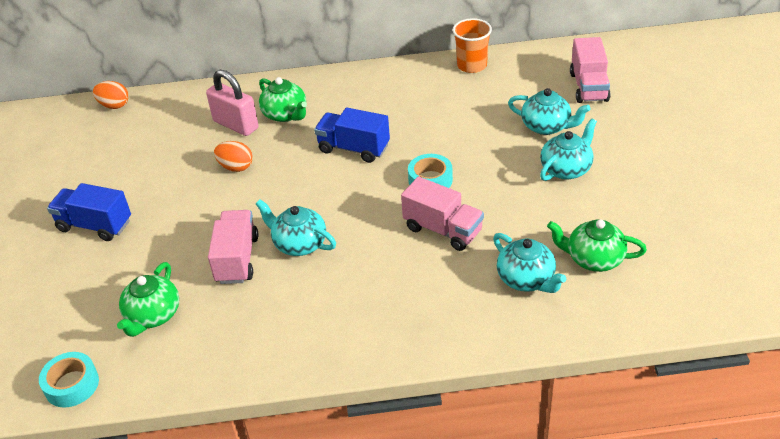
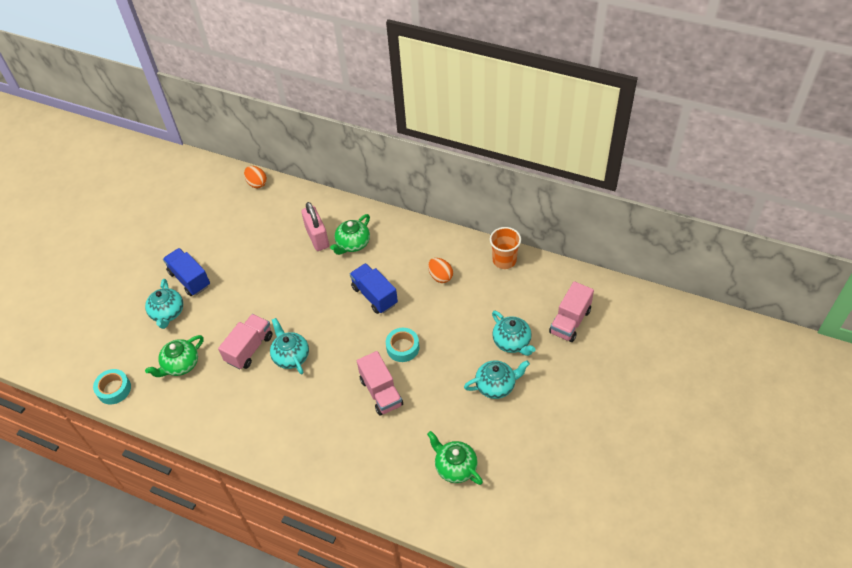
camera: 30 degrees right, 10 degrees up
orange egg [214,141,253,172] -> orange egg moved to [428,258,453,283]
green teapot [259,77,307,122] -> green teapot turned 45 degrees clockwise [330,214,370,255]
turquoise teapot [493,233,566,293] -> turquoise teapot moved to [145,279,183,329]

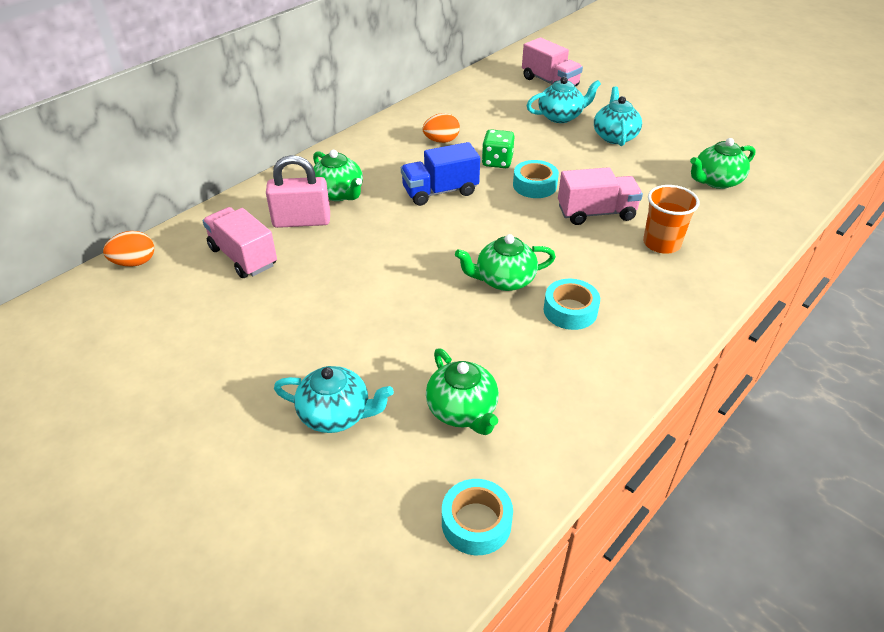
camera: 75 degrees left, 10 degrees down
blue truck [163,248,210,296] -> none
pink truck [218,314,272,369] -> pink truck moved to [202,207,277,278]
turquoise teapot [270,318,309,374] -> green teapot [455,234,556,291]
orange cup [490,227,521,269] -> orange cup moved to [643,185,699,254]
none -> green dice [482,129,515,168]
none -> turquoise tape [544,279,600,330]

